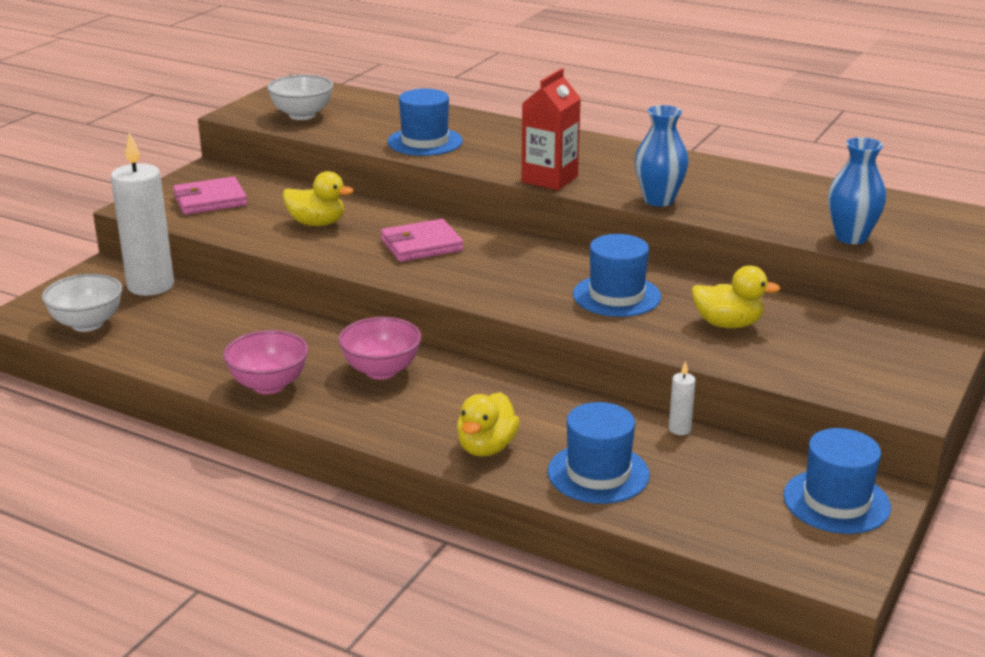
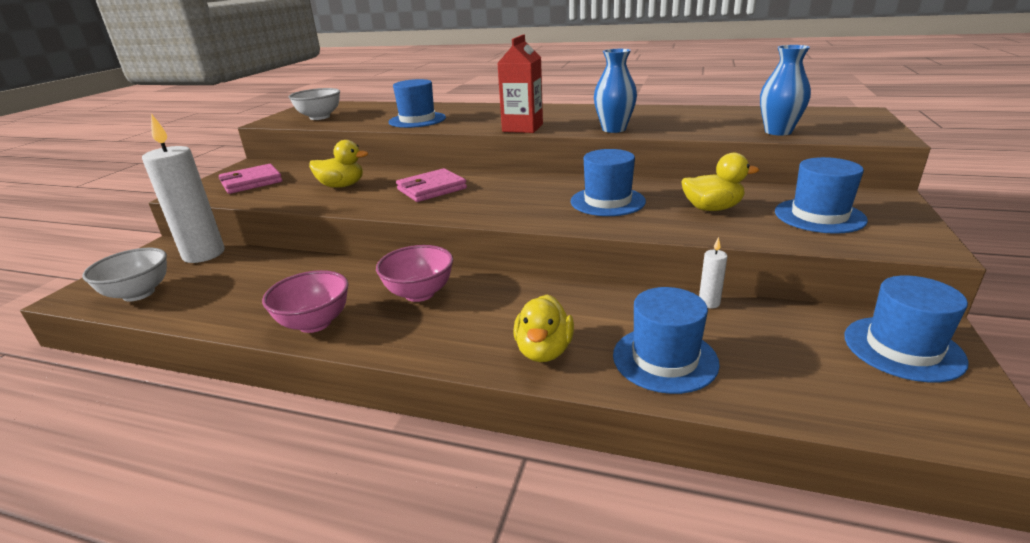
camera: 10 degrees left, 0 degrees up
none -> blue hat [775,157,868,234]

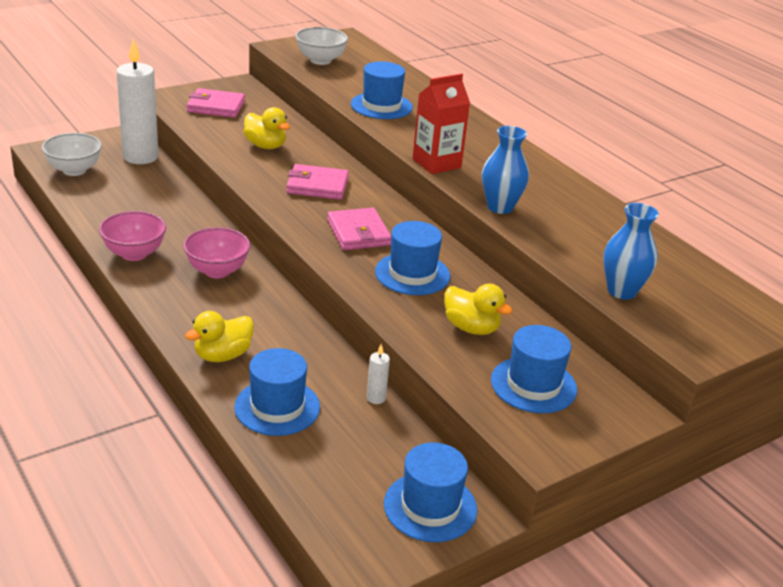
camera: 35 degrees right, 5 degrees up
none -> pink wallet [327,208,391,250]

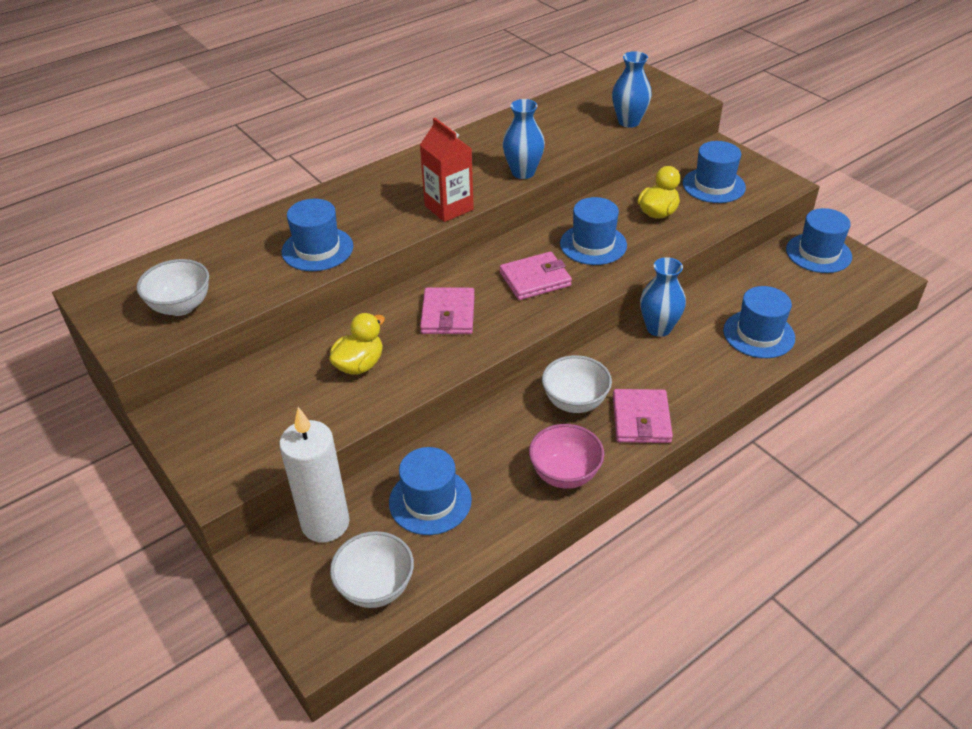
camera: 90 degrees left, 10 degrees up
pink bowl [183,227,250,278] -> white bowl [542,355,612,413]
yellow duck [185,311,254,362] -> none
pink wallet [187,88,245,118] -> pink wallet moved to [613,389,673,443]
white candle [367,344,390,404] -> none
none -> blue hat [389,447,472,535]
none -> blue vase [640,257,686,337]

